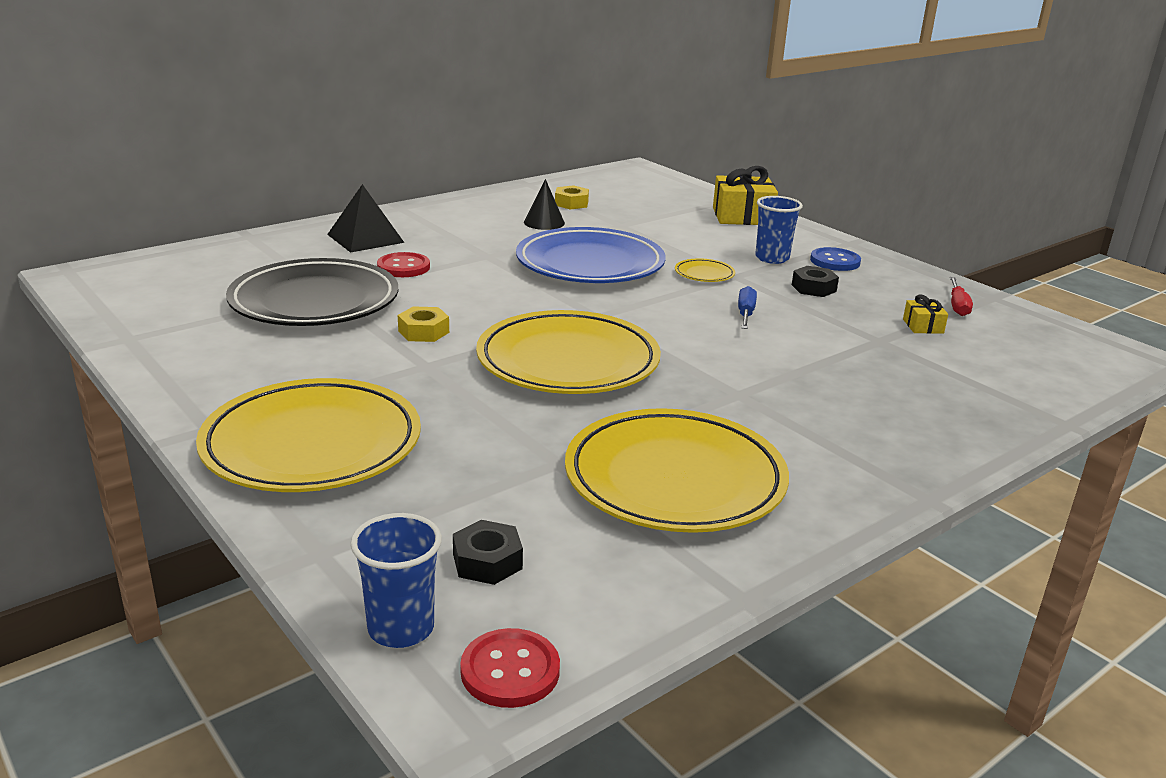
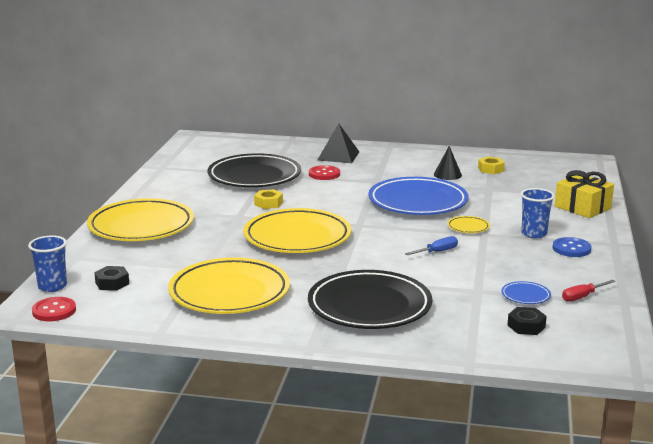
camera: 50 degrees right, 5 degrees down
black nut [792,266,839,297] -> black nut moved to [507,307,547,335]
yellow gift [903,294,948,334] -> blue plate [501,281,551,304]
none -> black plate [308,270,432,329]

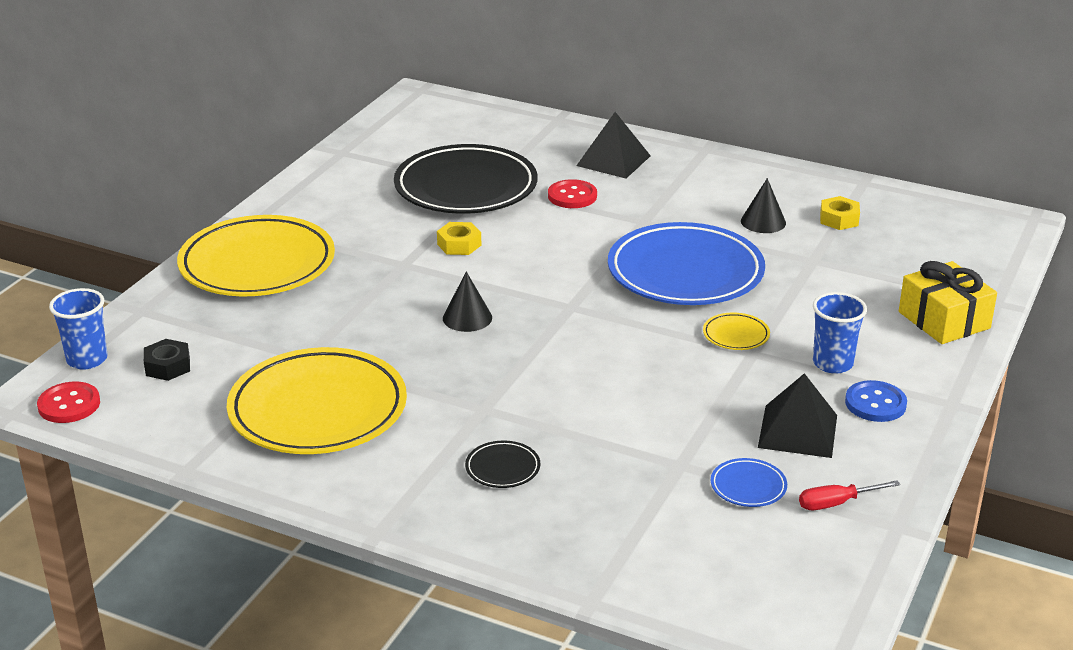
camera: 15 degrees right, 10 degrees up
yellow plate [243,208,351,253] -> black cone [443,272,492,332]
black plate [308,270,432,329] -> black plate [465,441,540,488], size x0.40
blue screwdriver [405,236,458,255] -> none
black nut [507,307,547,335] -> none
none -> black pyramid [758,373,837,458]

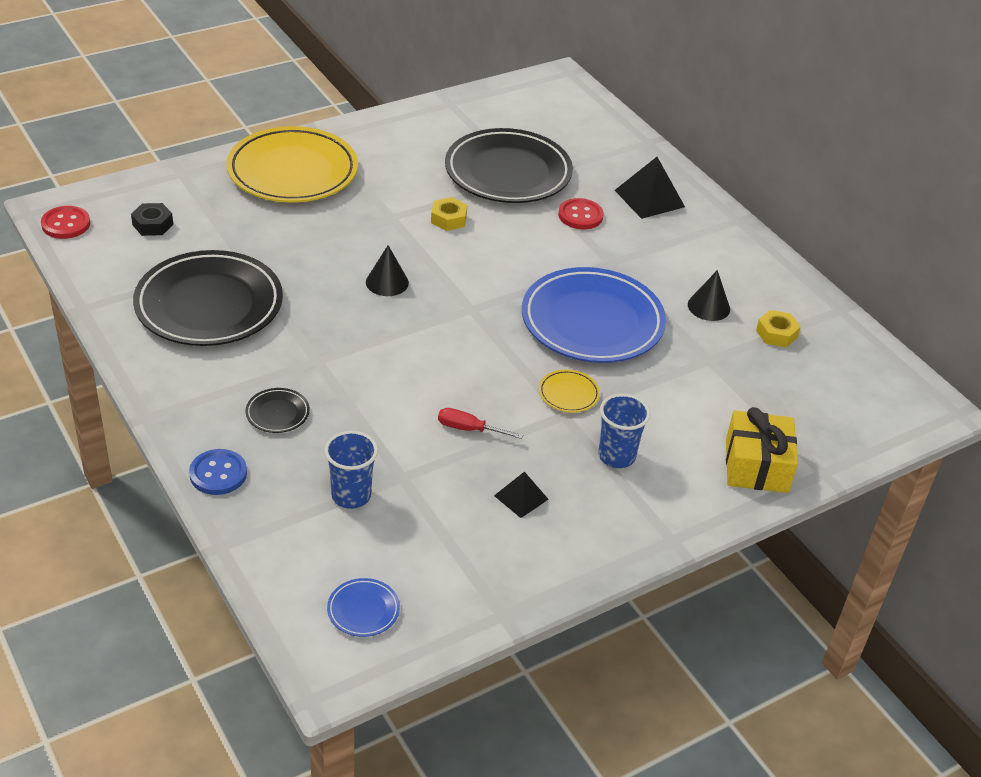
camera: 30 degrees right, 10 degrees up
blue cup [49,288,108,370] -> blue cup moved to [324,431,378,509]
yellow plate [227,347,407,454] -> black plate [133,250,283,346]
blue plate [711,458,787,507] -> blue plate moved to [327,578,400,637]
black pyramid [758,373,837,458] -> black pyramid [494,472,549,518], size x0.59
red screwdriver [799,480,900,510] -> red screwdriver moved to [438,408,523,439]
blue button [845,380,907,422] -> blue button moved to [189,449,247,495]

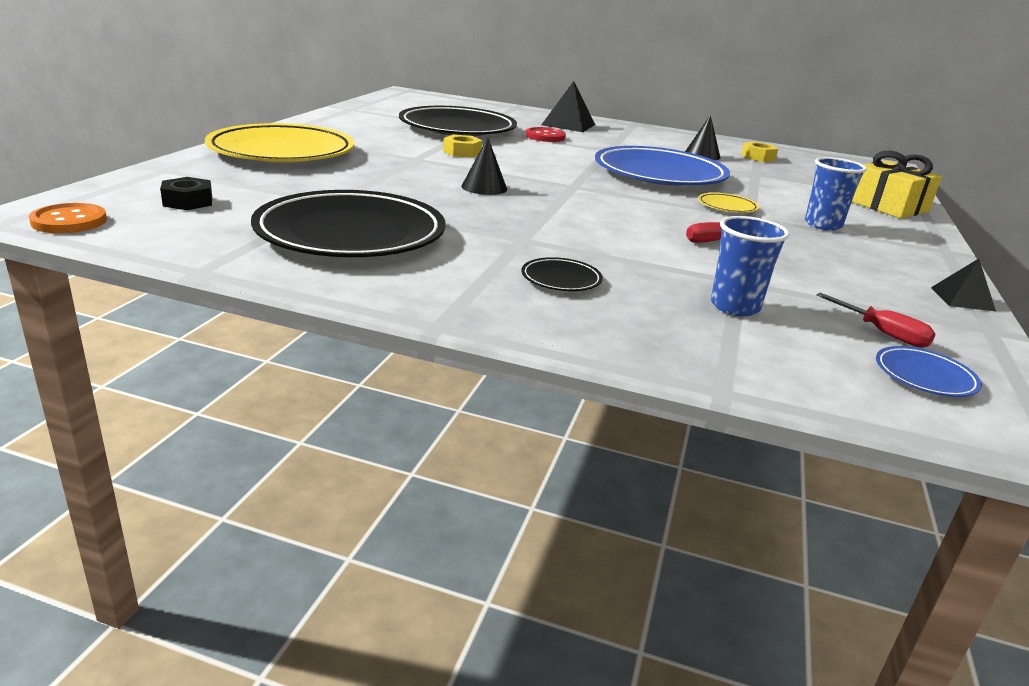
camera: 40 degrees left, 15 degrees down
red button [41,206,90,239] -> orange button [29,203,107,233]
blue button [189,449,247,495] -> none
black pyramid [494,472,549,518] -> black pyramid moved to [931,259,996,311]
none -> red screwdriver [816,293,936,348]

